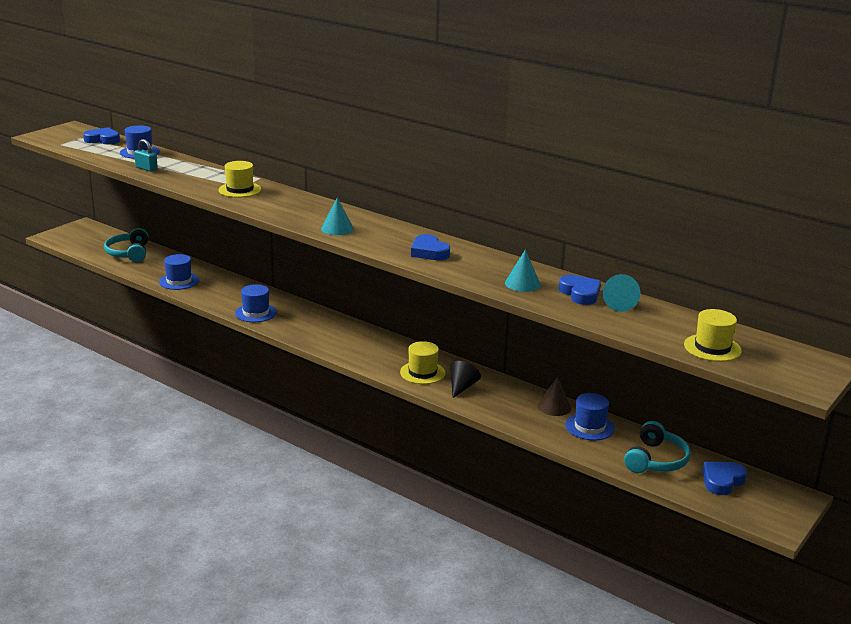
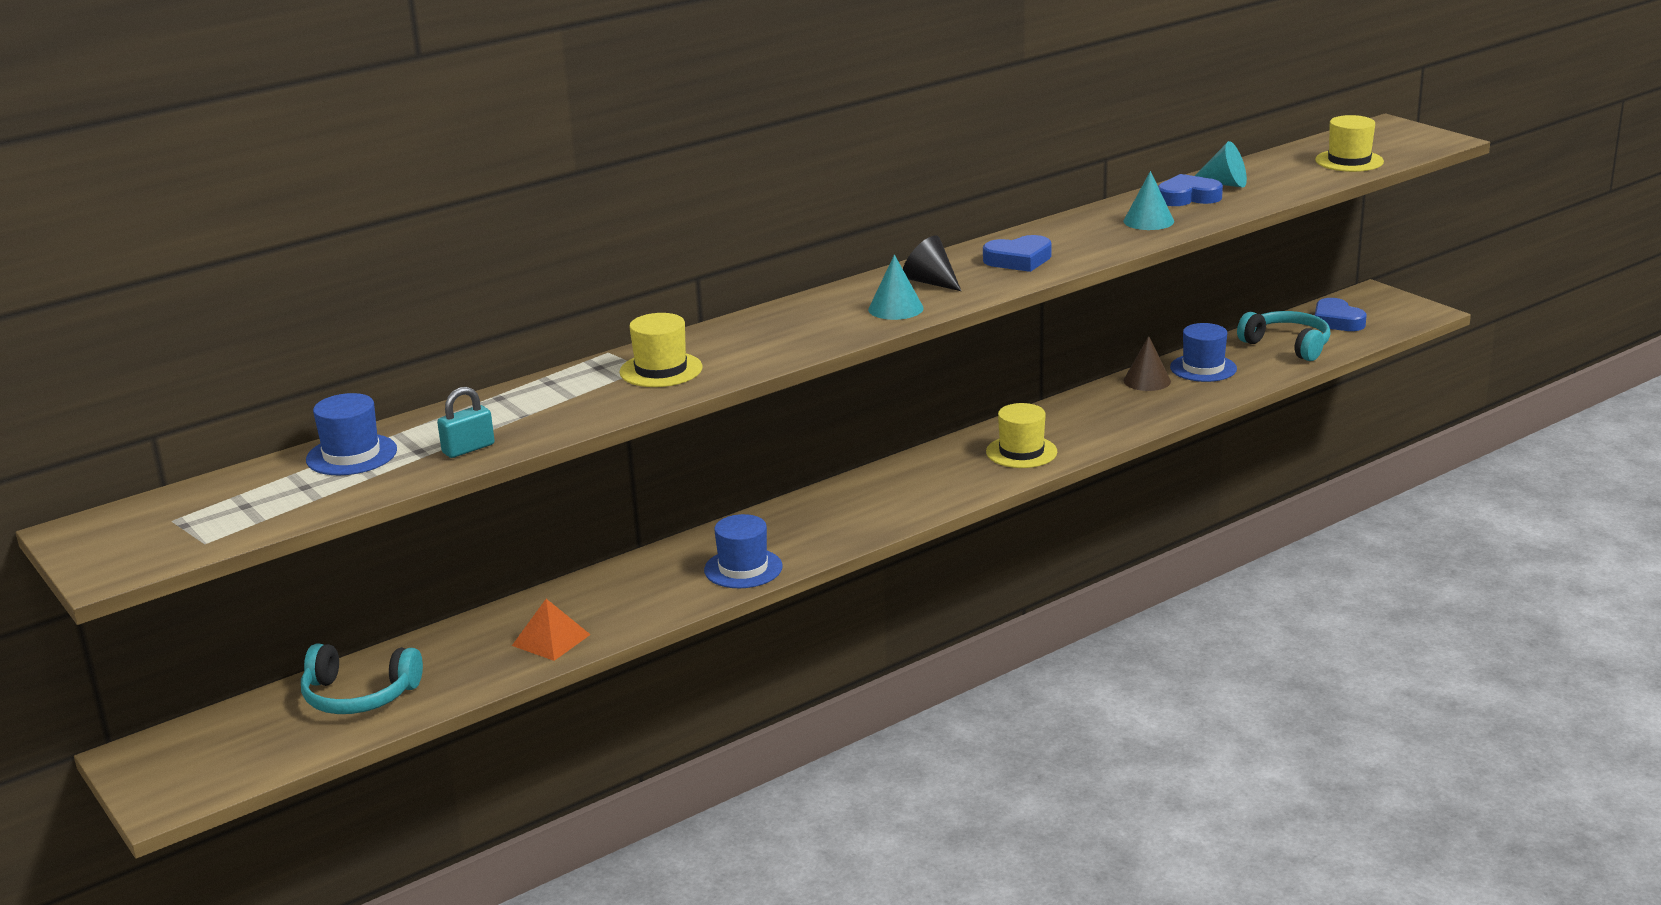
camera: 70 degrees left, 0 degrees up
blue heart [83,127,120,145] -> none
blue hat [159,254,199,290] -> orange pyramid [512,599,591,661]
black cone [450,361,481,398] -> black cone moved to [903,235,961,291]

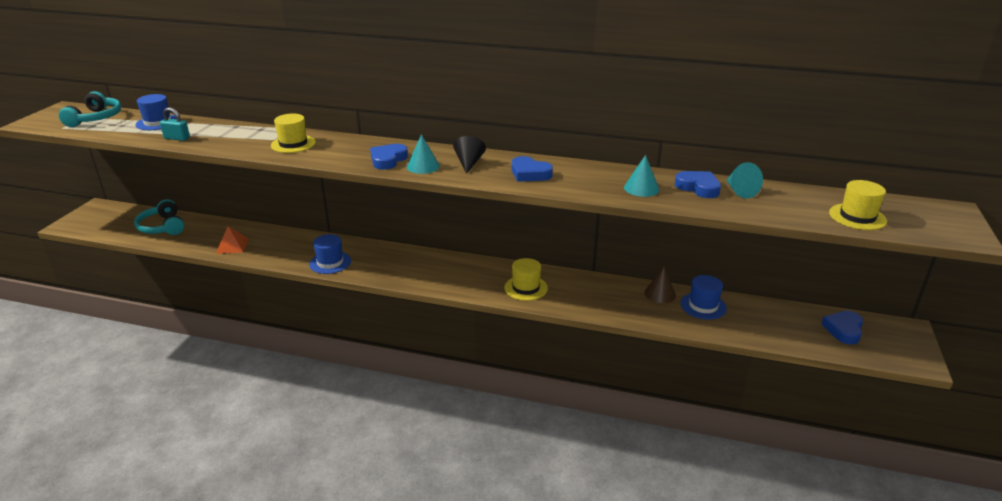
camera: 50 degrees right, 5 degrees up
turquoise headphones [1237,311,1331,361] -> turquoise headphones moved to [59,91,121,127]
none -> blue heart [370,144,408,170]

